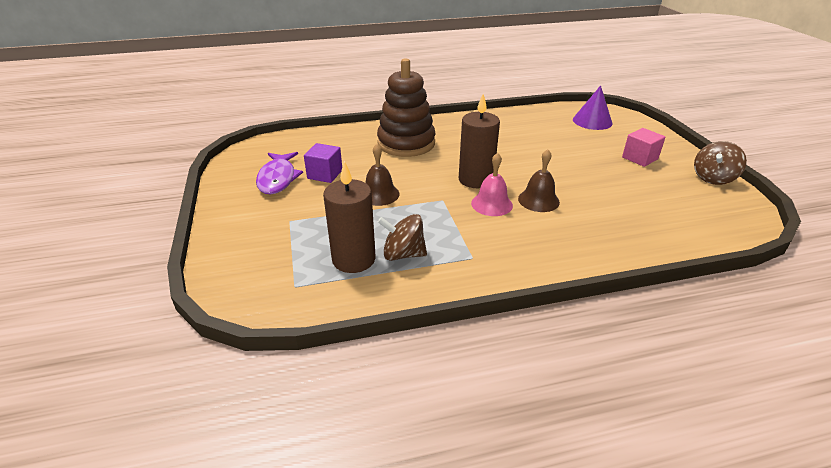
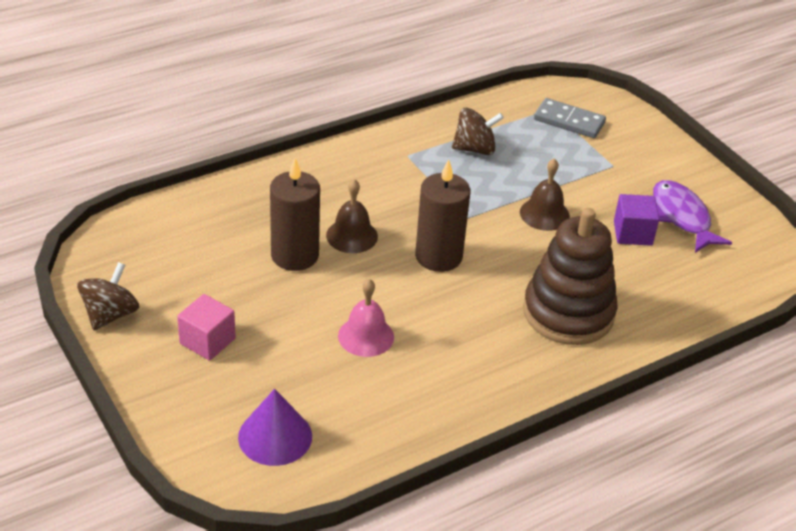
camera: 160 degrees right, 5 degrees up
brown candle [323,161,375,273] -> brown candle moved to [270,158,320,271]
pink bell [471,153,513,216] -> pink bell moved to [338,279,394,357]
none -> grey domino [534,98,606,138]

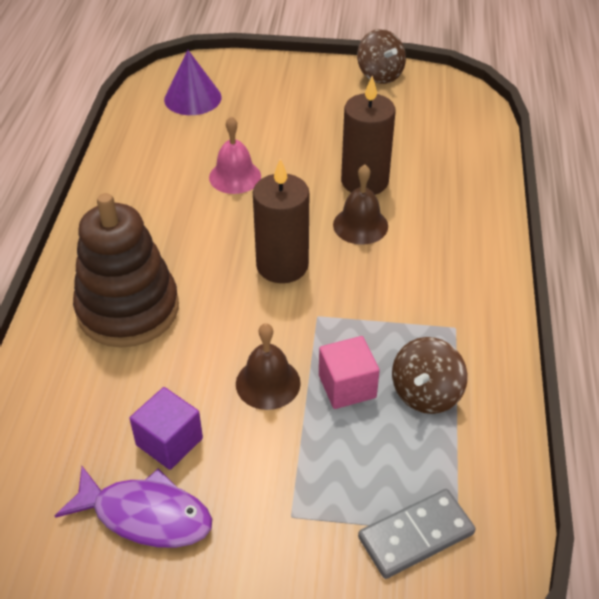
camera: 130 degrees right, 5 degrees up
pink cube [177,294,236,361] -> pink cube moved to [319,336,380,409]

